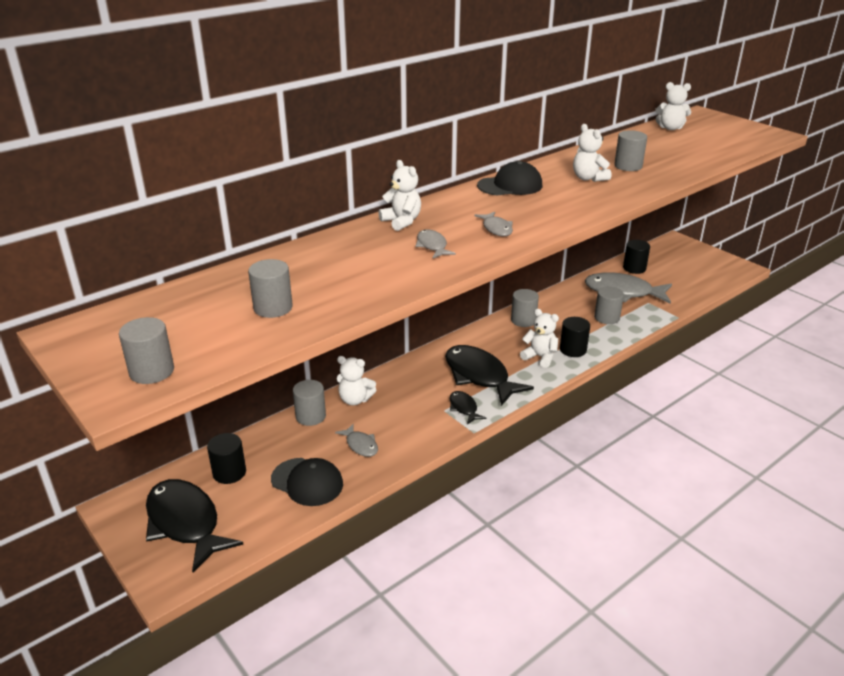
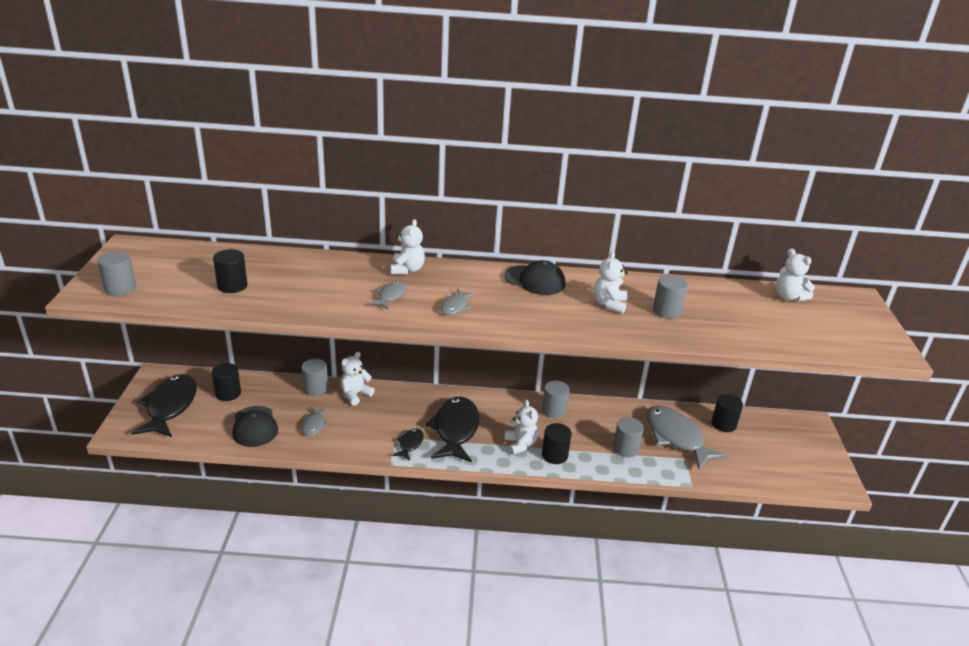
camera: 40 degrees right, 0 degrees up
grey cylinder [248,259,293,318] -> black cylinder [213,249,248,293]
white teddy bear [337,356,376,405] -> white teddy bear turned 75 degrees clockwise [340,352,375,405]

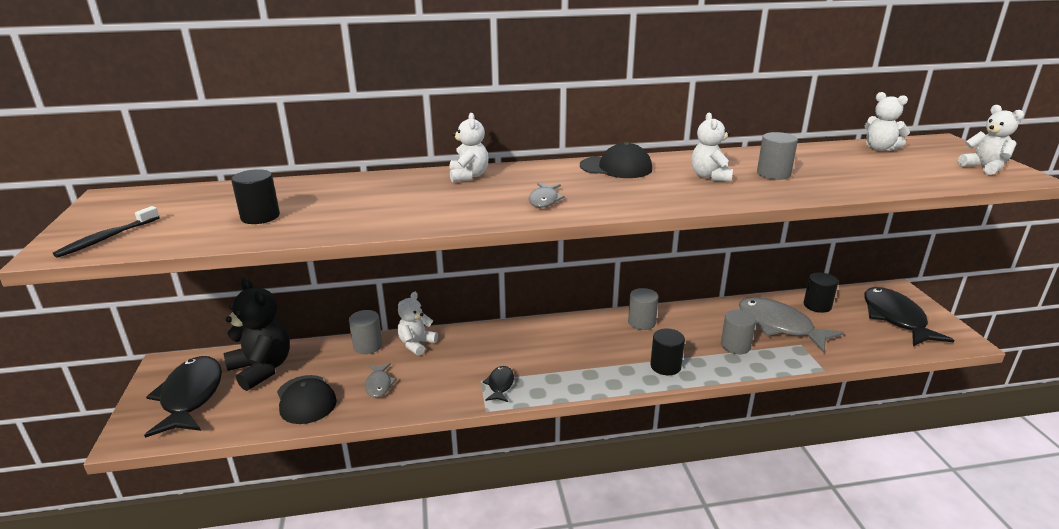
camera: 10 degrees left, 5 degrees down
grey cylinder [97,251,136,296] -> black toothbrush [53,206,160,258]
black cylinder [211,363,241,401] -> black teddy bear [224,277,290,391]
grey fish [369,281,406,309] -> none
black fish [425,396,479,462] -> black fish moved to [864,287,954,346]
white teddy bear [504,399,538,455] -> white teddy bear moved to [958,105,1024,175]

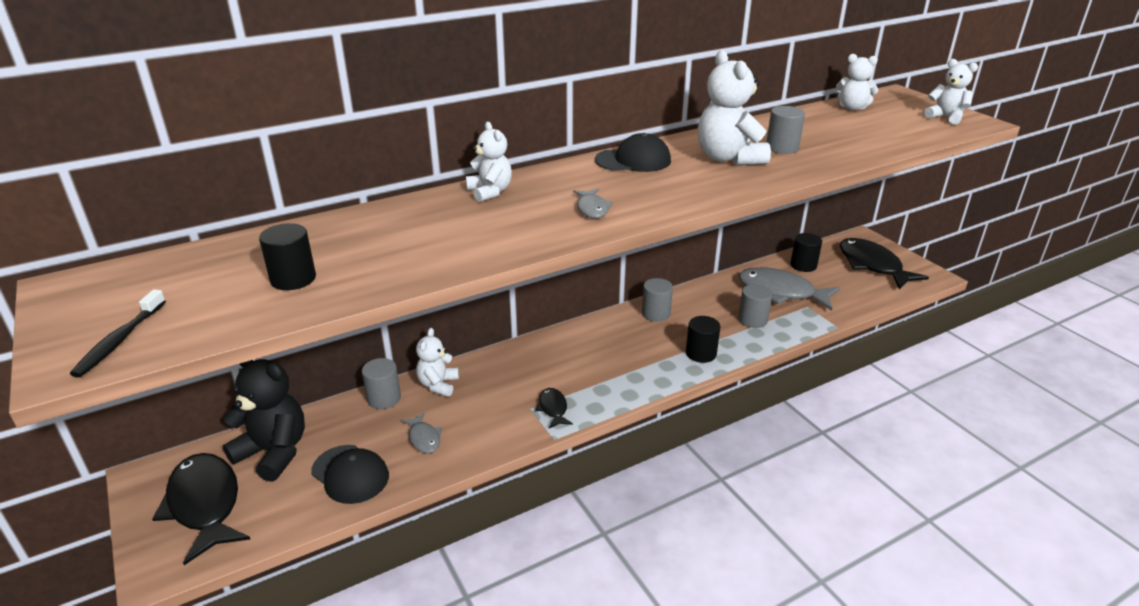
camera: 20 degrees left, 5 degrees up
white teddy bear [691,113,733,182] -> white teddy bear [698,50,771,166], size x1.65

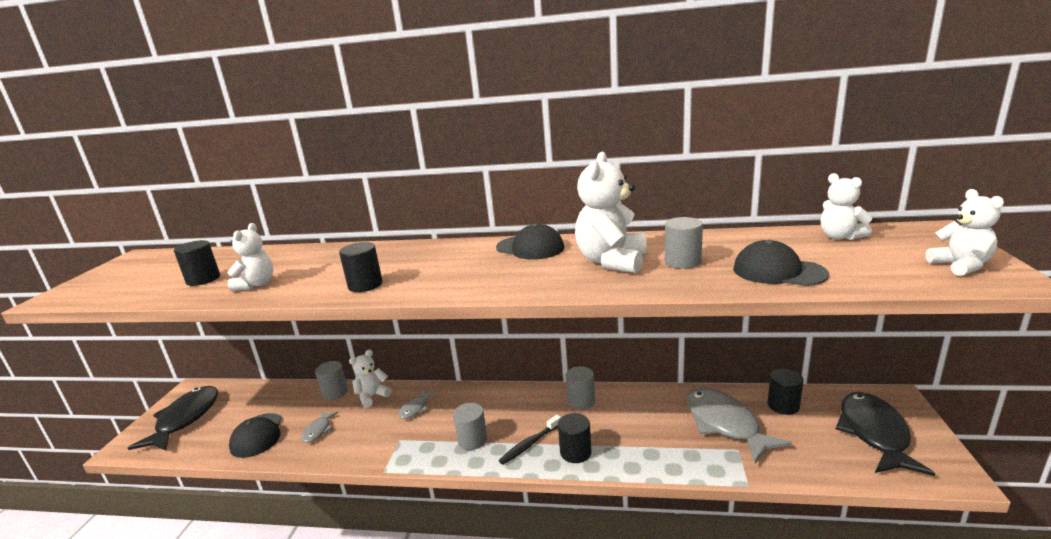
camera: 40 degrees right, 10 degrees down
black toothbrush [70,289,166,378] -> black toothbrush moved to [499,415,561,465]
black teddy bear [223,359,305,482] -> none
white teddy bear [466,122,512,202] -> white teddy bear moved to [227,223,274,291]
black fish [535,388,573,428] -> none
grey fish [573,189,613,218] -> grey fish moved to [398,390,437,419]
grey cylinder [738,284,772,328] -> grey cylinder moved to [453,403,487,450]
none -> black cylinder [339,242,383,292]
none -> black cap [733,240,829,286]

